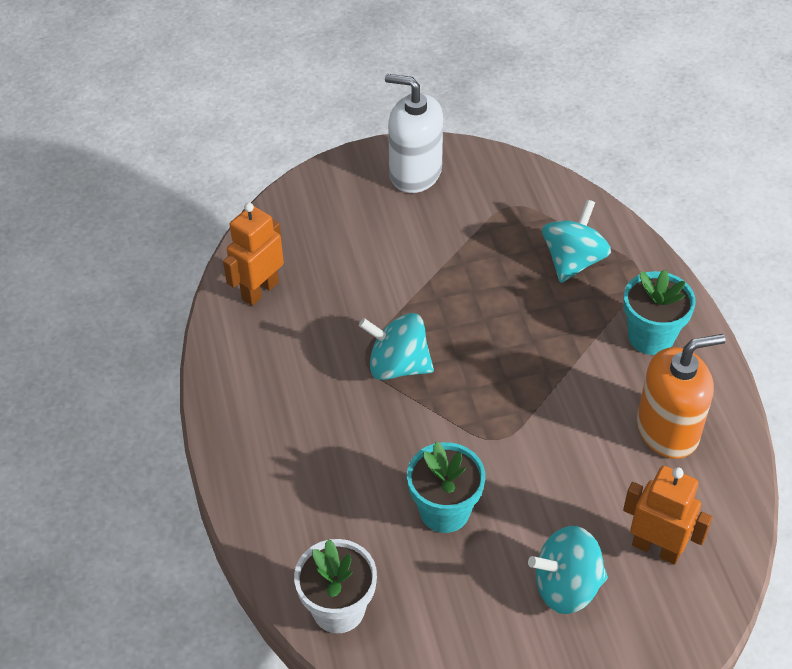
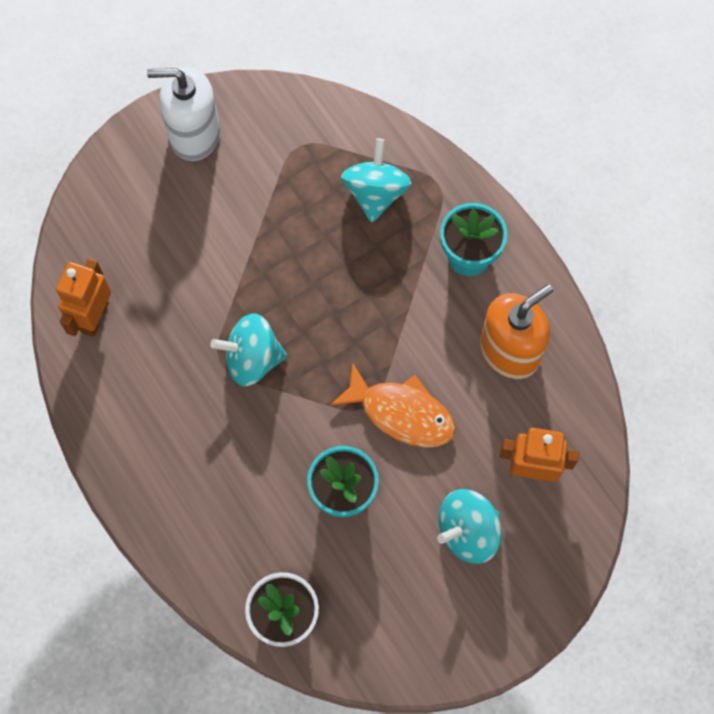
camera: 20 degrees left, 20 degrees up
none -> orange fish [330,362,455,448]

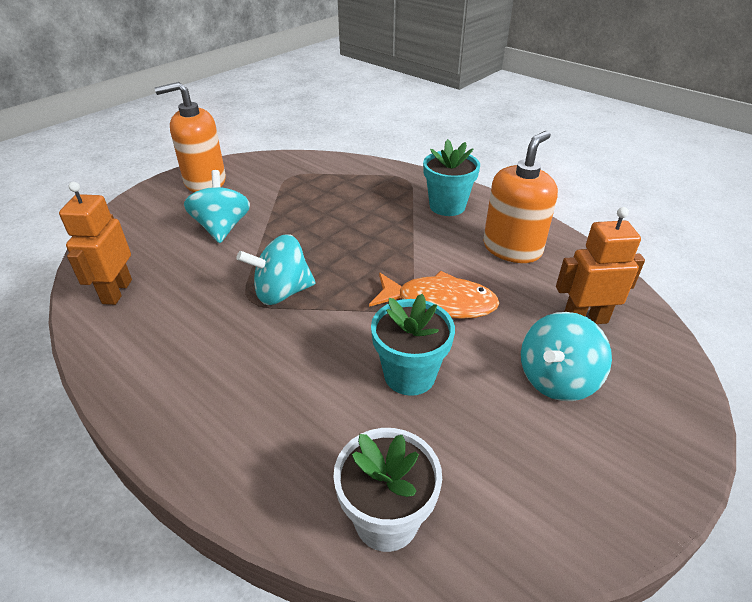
camera: 15 degrees left, 30 degrees down
white soap dispenser [147,67,220,161] -> orange soap dispenser [155,82,226,192]
turquoise spinning top [341,139,411,222] -> turquoise spinning top moved to [184,170,250,243]

